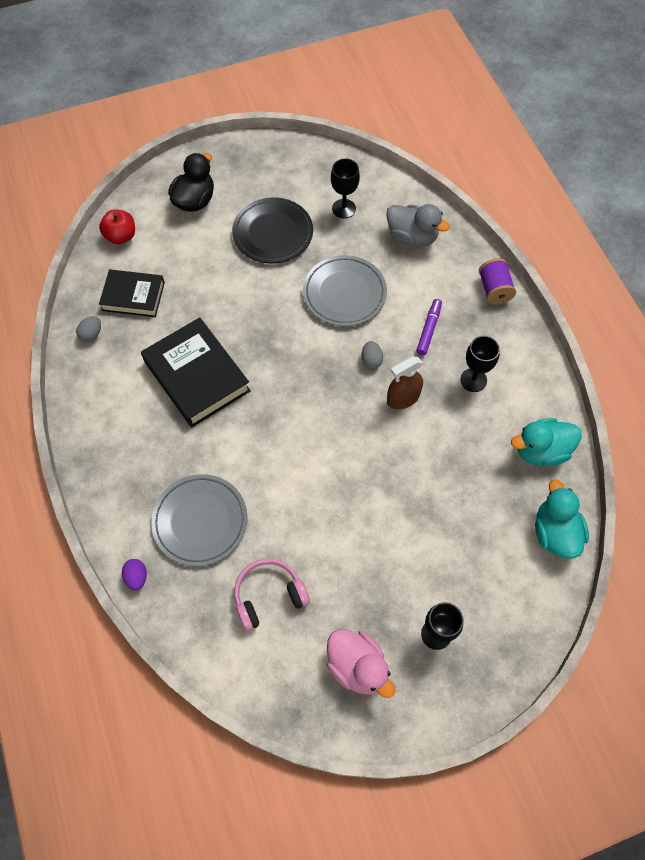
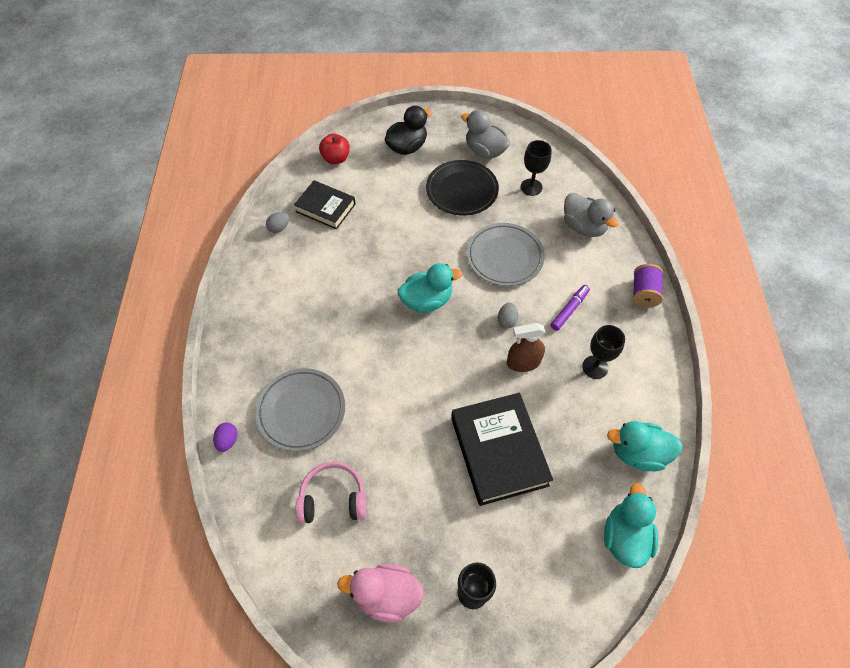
camera: 20 degrees right, 5 degrees down
black book [141,317,251,427] -> black book moved to [451,393,553,506]
pink duck [327,629,395,698] -> pink duck turned 120 degrees clockwise [337,564,424,623]
none -> turquoise duck [398,263,462,313]
none -> grey duck [461,110,510,159]

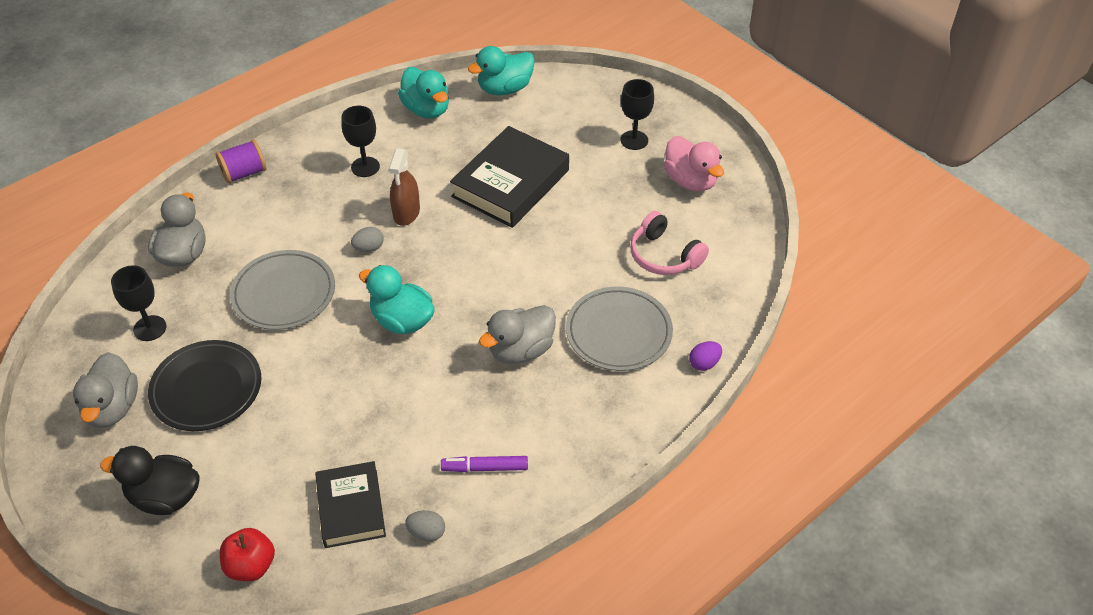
camera: 130 degrees left, 10 degrees down
brown spray bottle [507,323,545,372] -> brown spray bottle turned 60 degrees clockwise [389,148,420,226]
purple marker [550,285,590,331] -> purple marker moved to [441,456,528,472]
none -> grey duck [479,305,556,364]

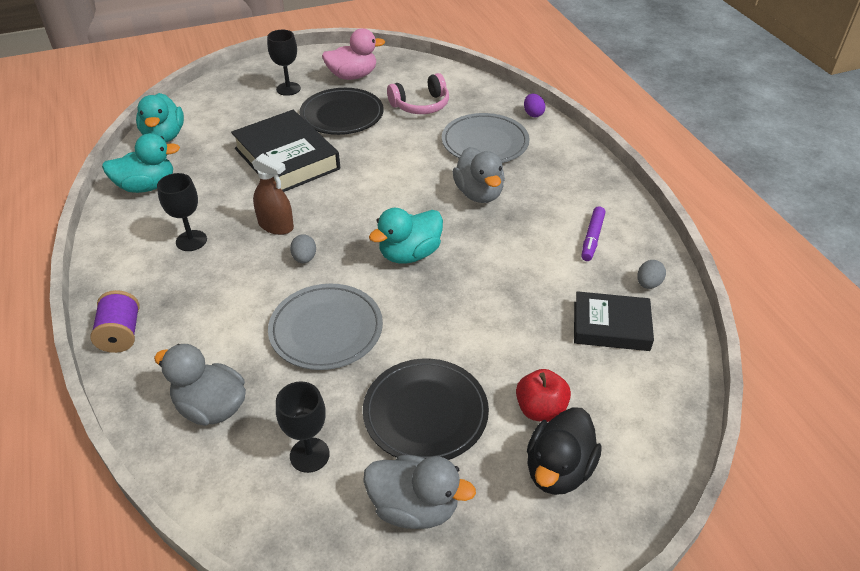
camera: 70 degrees left, 5 degrees down
red apple [220,528,275,581] -> red apple moved to [516,369,571,422]
none -> black plate [299,88,384,135]

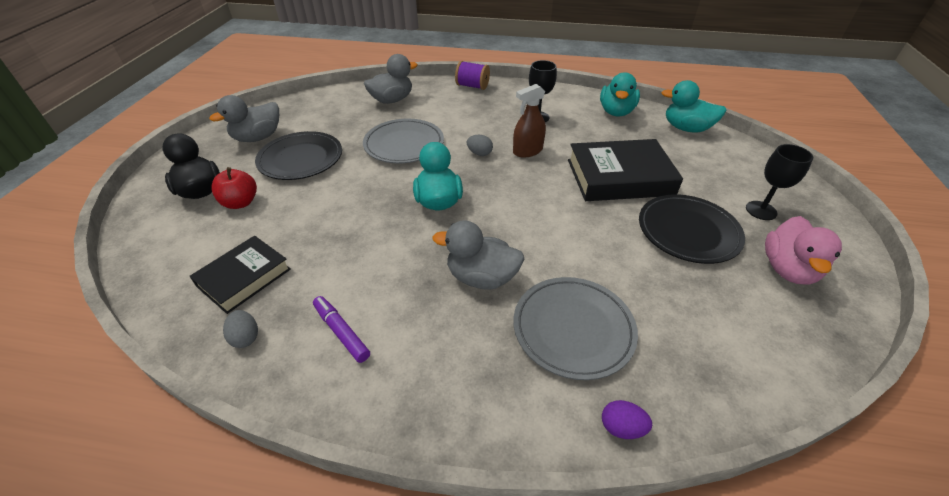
camera: 120 degrees right, 0 degrees up
black goblet [276,381,330,473] -> none
pink headphones [387,73,449,114] -> none

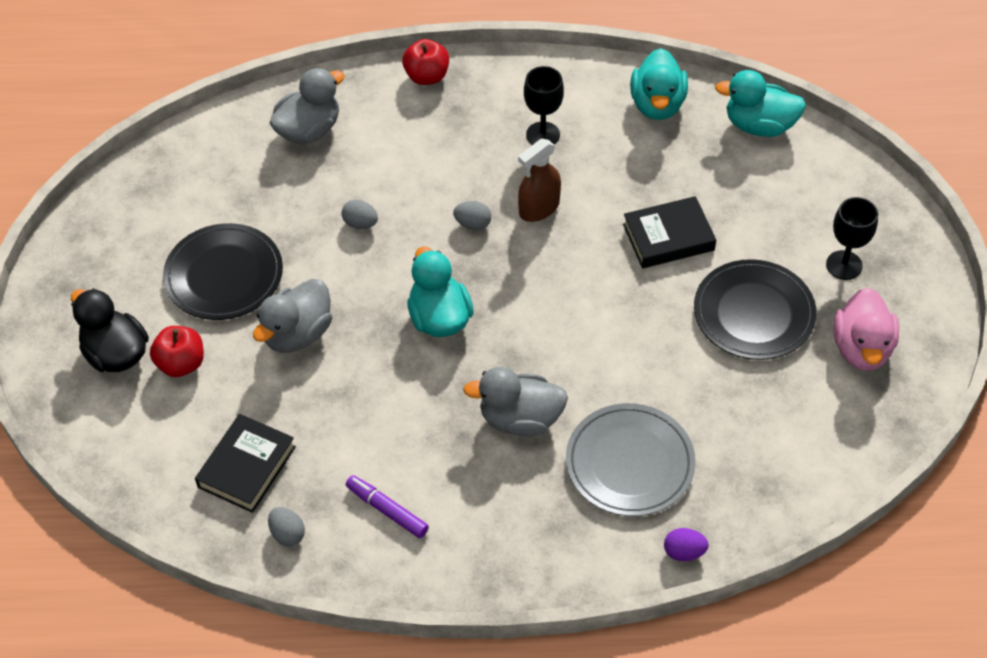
camera: 10 degrees left, 10 degrees up
grey duck [210,95,279,142] -> grey duck moved to [253,279,332,353]
grey plate [363,119,444,164] -> grey egg [342,200,378,229]
purple spool [455,61,490,90] -> red apple [402,39,449,85]
black book [568,139,683,201] -> black book [623,196,716,268], size x0.63

